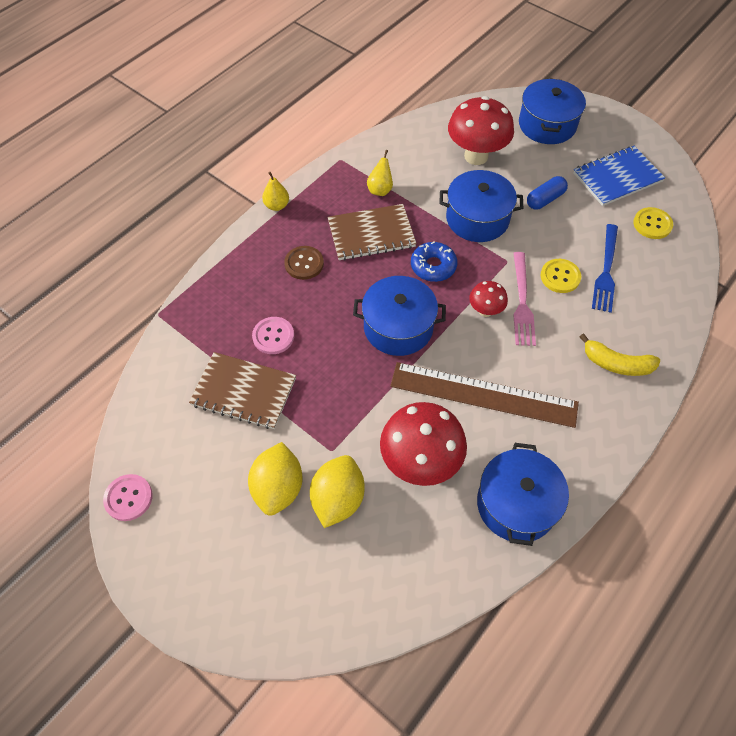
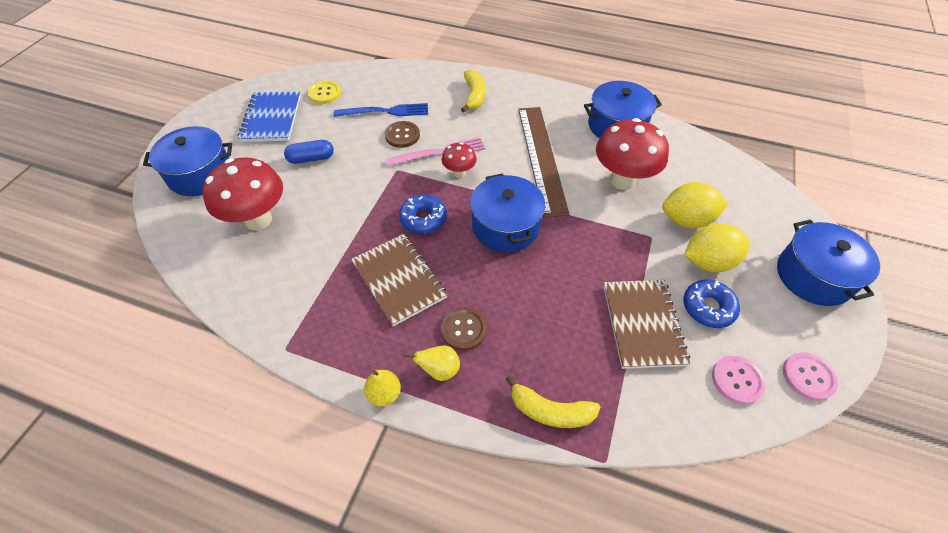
camera: 110 degrees left, 5 degrees down
pink button [252,317,294,354] -> pink button moved to [712,356,766,404]
yellow pear [367,150,393,196] -> yellow pear moved to [404,345,460,381]
blue pot [439,170,523,242] -> blue pot moved to [777,219,880,306]
blue capsule [527,176,568,210] -> blue capsule turned 45 degrees counterclockwise [284,140,334,164]
yellow button [540,259,581,293] -> brown button [385,121,420,148]
blue notebook [573,146,665,206] -> blue notebook turned 45 degrees clockwise [238,92,301,142]
none -> yellow banana [506,375,600,428]
none -> blue donut [683,280,740,328]

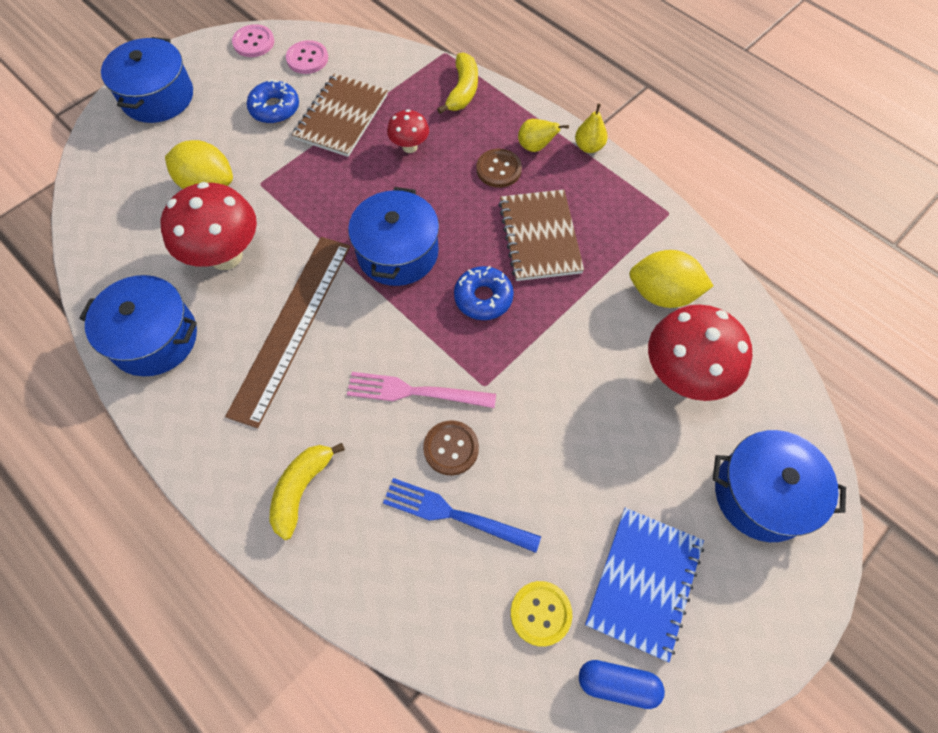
camera: 155 degrees left, 10 degrees up
blue capsule [284,140,334,164] -> blue capsule moved to [579,660,665,709]
red mushroom [442,142,477,178] -> red mushroom moved to [387,109,429,153]
yellow banana [506,375,600,428] -> yellow banana turned 60 degrees clockwise [437,53,478,114]
yellow lemon [684,223,750,272] -> yellow lemon moved to [629,250,714,308]

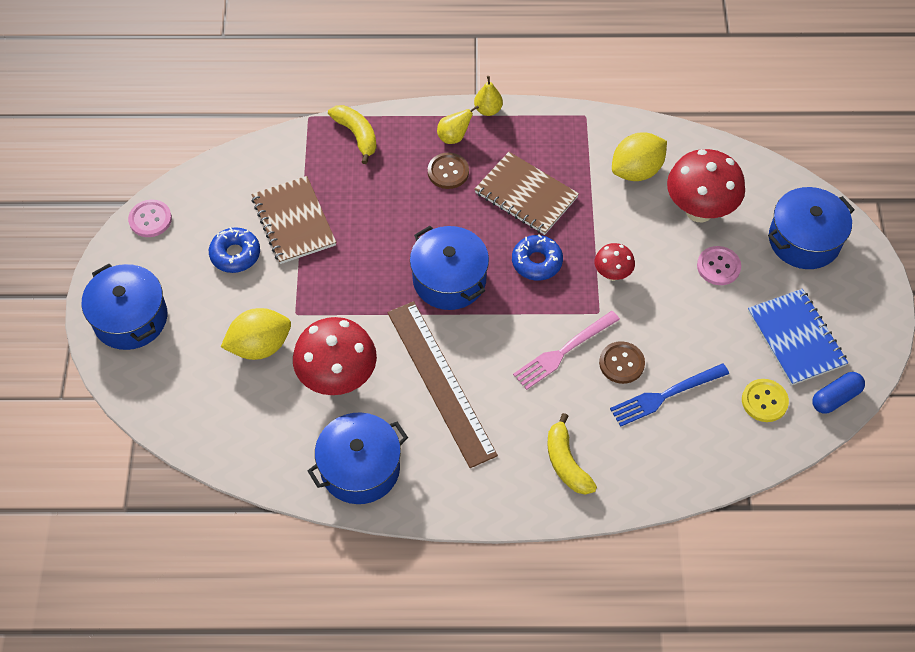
camera: 45 degrees left, 5 degrees down
pink button [286,40,328,74] -> pink button moved to [697,246,741,285]
red mushroom [387,109,429,153] -> red mushroom moved to [594,243,635,281]

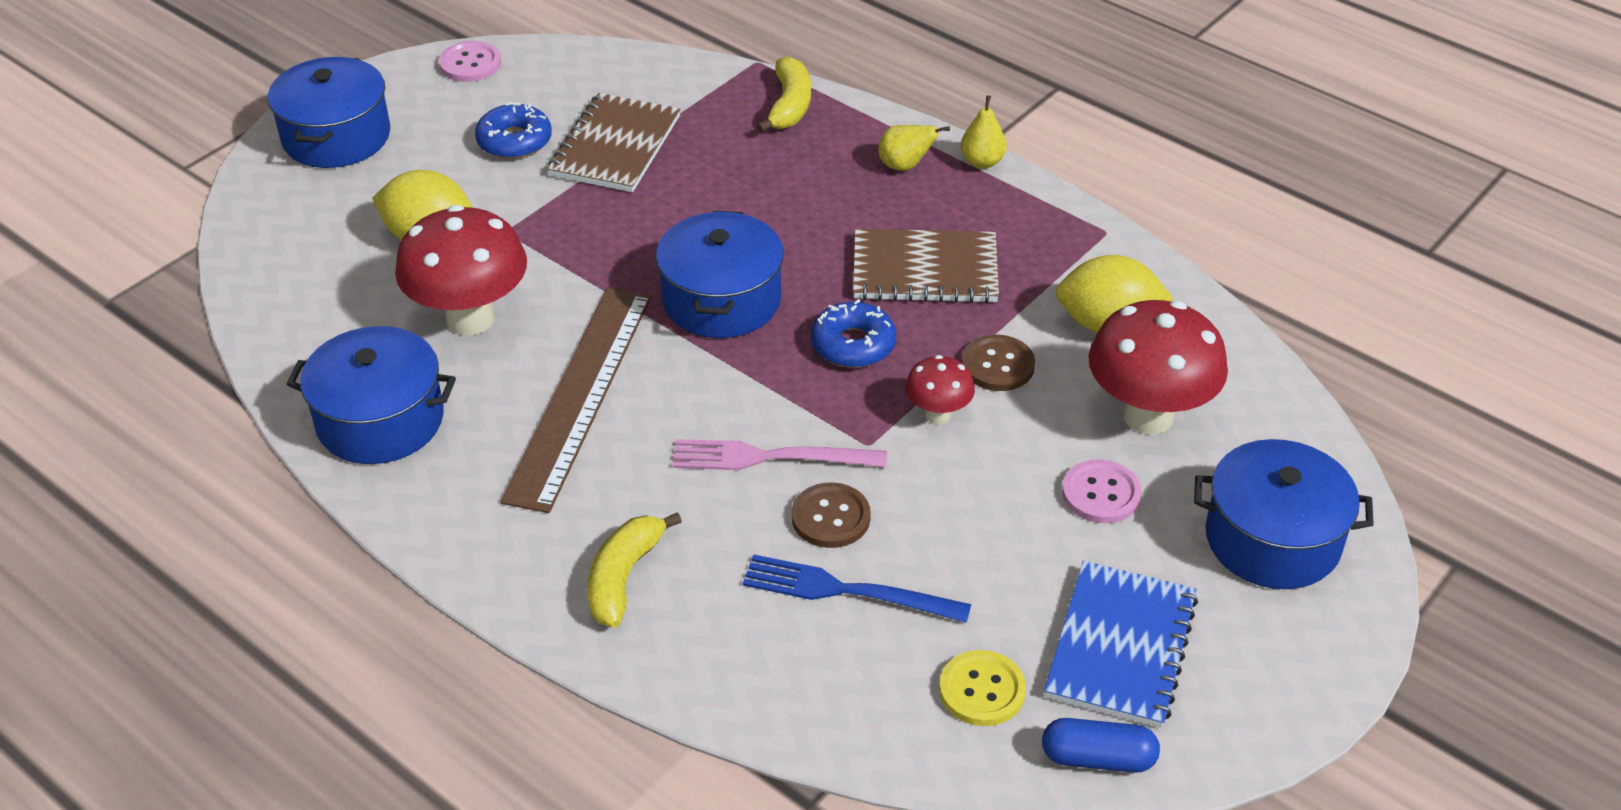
camera: 40 degrees right, 15 degrees down
brown button [428,153,469,189] -> brown button moved to [962,335,1035,391]
brown notebook [474,152,579,235] -> brown notebook turned 75 degrees counterclockwise [853,229,999,303]

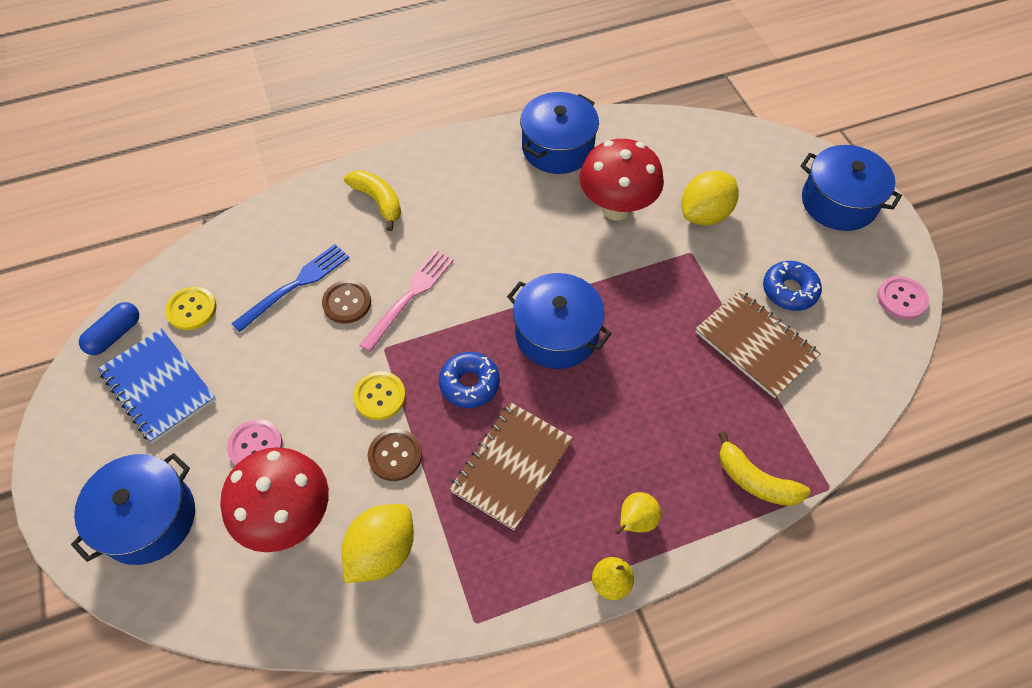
camera: 120 degrees right, 15 degrees up
brown ruler [500,287,652,513] -> none
red mushroom [905,355,975,424] -> yellow button [353,371,406,420]

